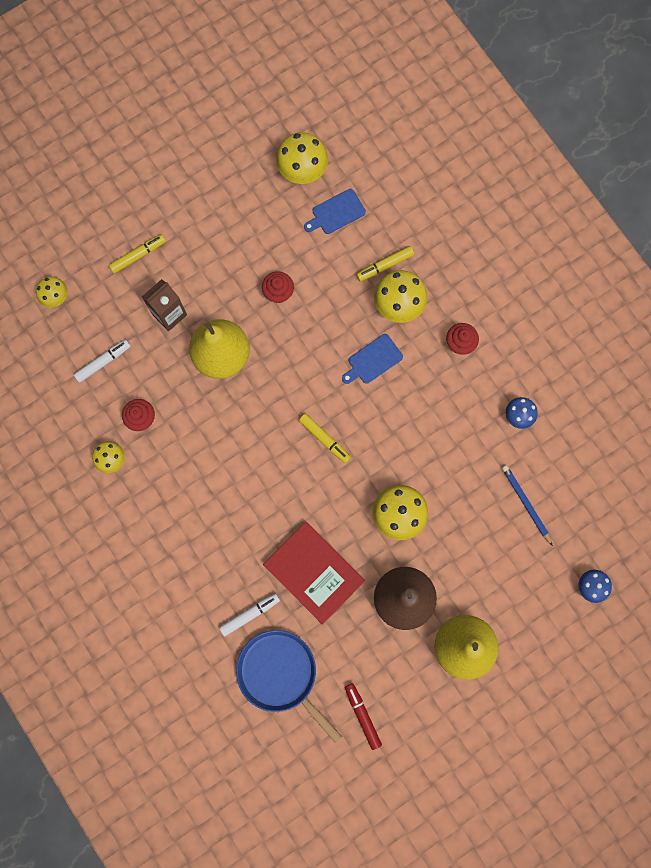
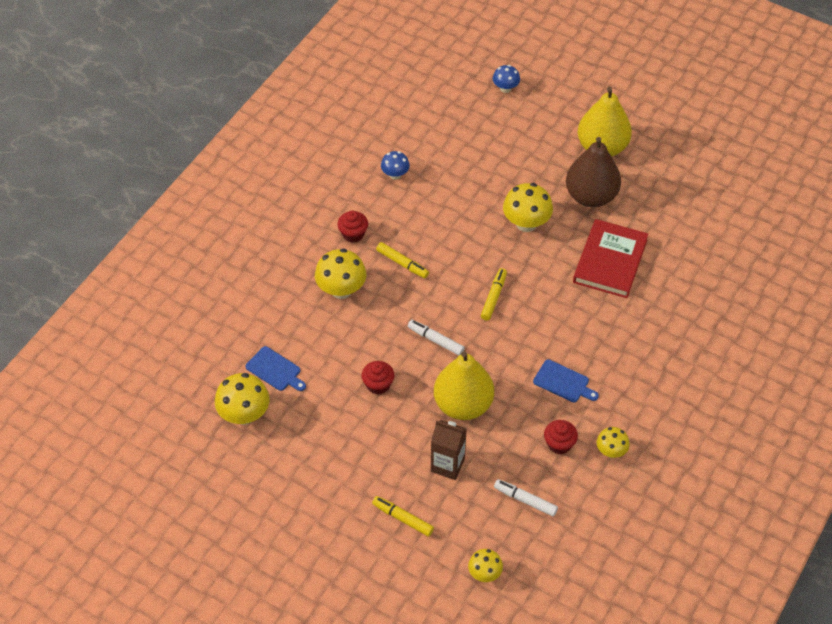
camera: 115 degrees left, 25 degrees down
white marker [219,593,280,636] -> white marker moved to [408,320,465,356]
blue pan [236,630,342,743] -> none
blue cutting board [342,334,403,384] -> blue cutting board moved to [533,360,599,402]
red marker [345,683,382,750] -> none
yellow marker [356,246,414,281] -> yellow marker moved to [376,242,429,278]
blue pencil [502,465,553,546] -> none

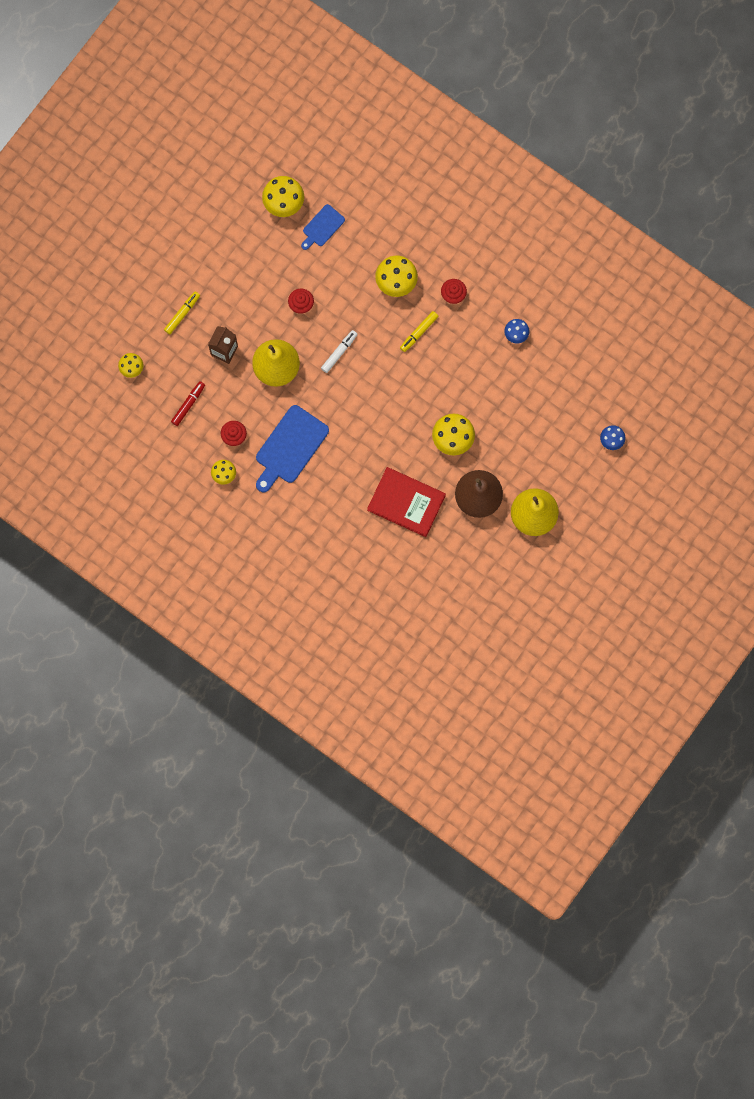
camera: 95 degrees right, 25 degrees up
yellow marker [481,268,507,321] -> none
white marker [494,479,558,517] -> red marker [171,381,205,426]
blue cutting board [533,360,599,402] -> blue cutting board [256,405,329,492], size x1.78

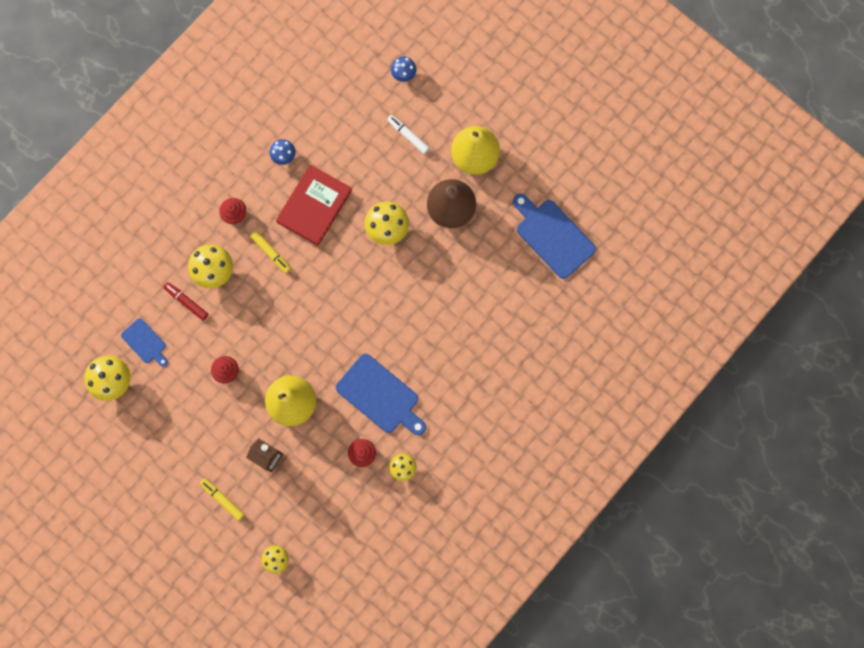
camera: 85 degrees left, 0 degrees up
red marker [171,381,205,426] -> red marker moved to [163,282,208,320]
white marker [321,330,358,373] -> white marker moved to [387,115,430,154]
red book [367,467,446,537] -> red book moved to [276,165,352,246]
none -> blue cutting board [513,194,596,279]

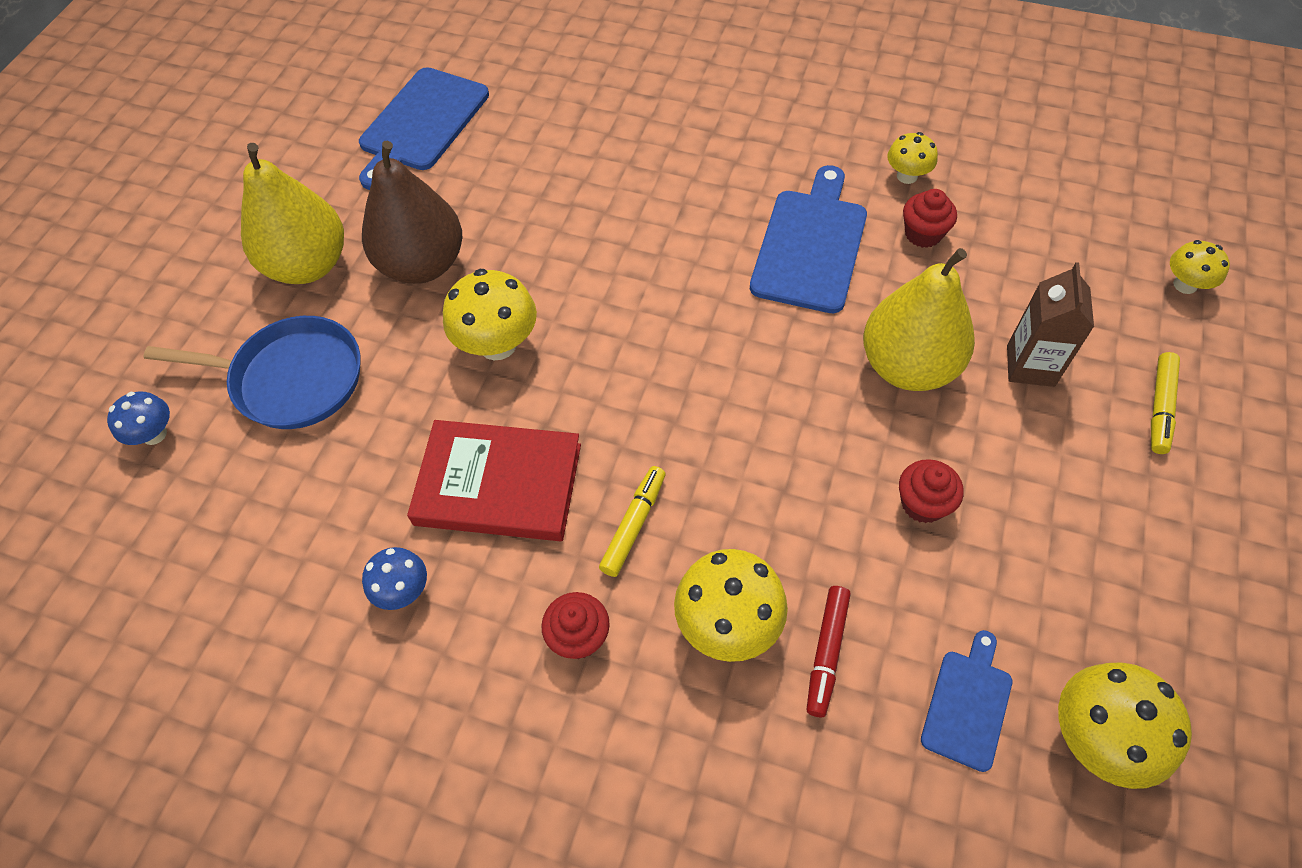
camera: 110 degrees left, 20 degrees down
white marker [387,115,430,154] -> blue pan [144,316,361,429]

